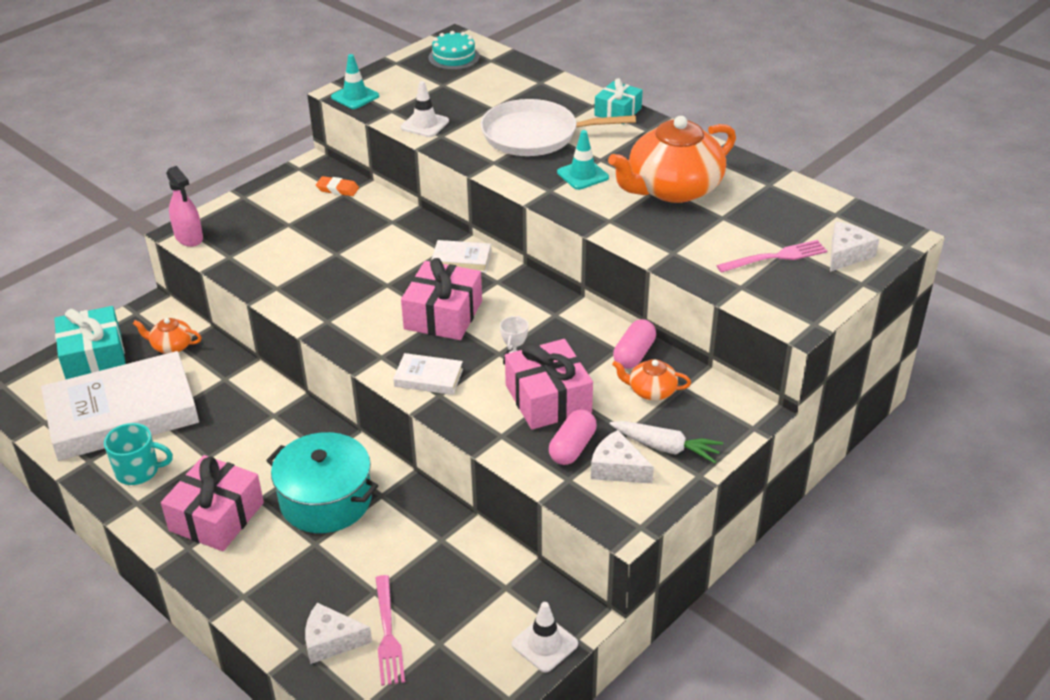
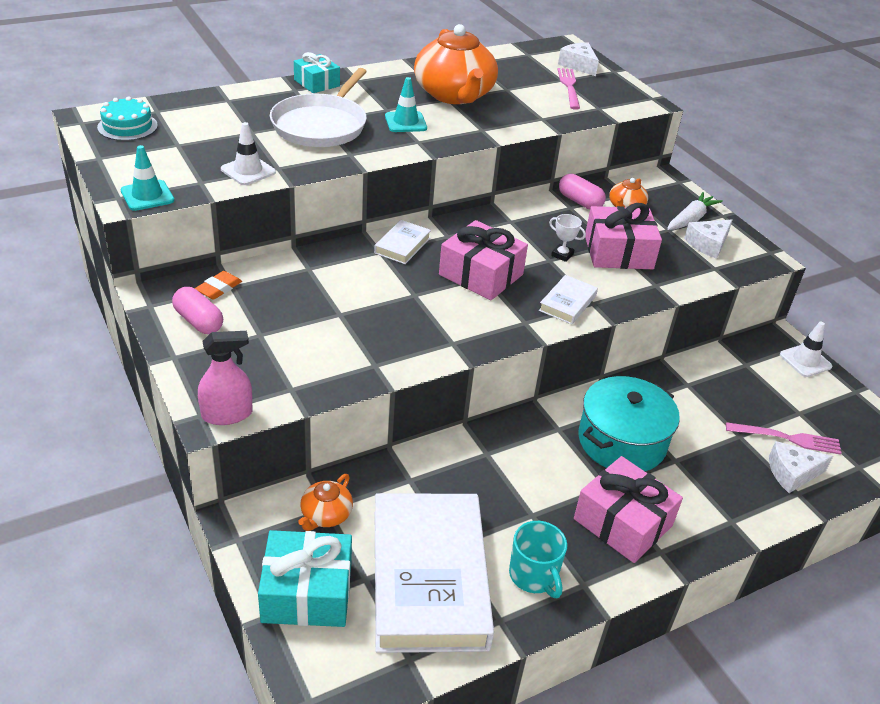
camera: 75 degrees left, 0 degrees up
turquoise mug [104,423,173,485] -> turquoise mug turned 135 degrees clockwise [509,521,567,598]
white cheese [305,603,372,664] -> white cheese turned 60 degrees clockwise [769,441,833,493]
pink capsule [549,409,597,465] -> pink capsule moved to [172,287,223,334]

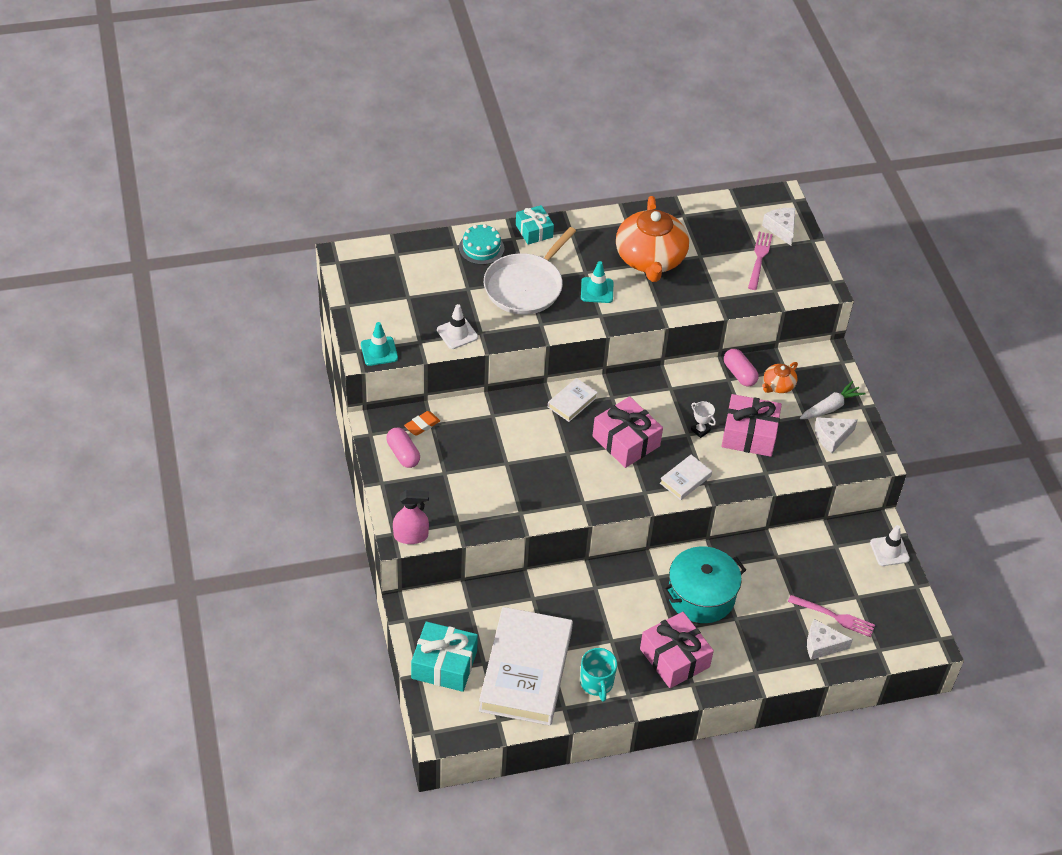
camera: 15 degrees right, 10 degrees up
turquoise cake [97,96,158,141] -> turquoise cake moved to [459,224,504,265]
orange teapot [298,474,353,531] -> none

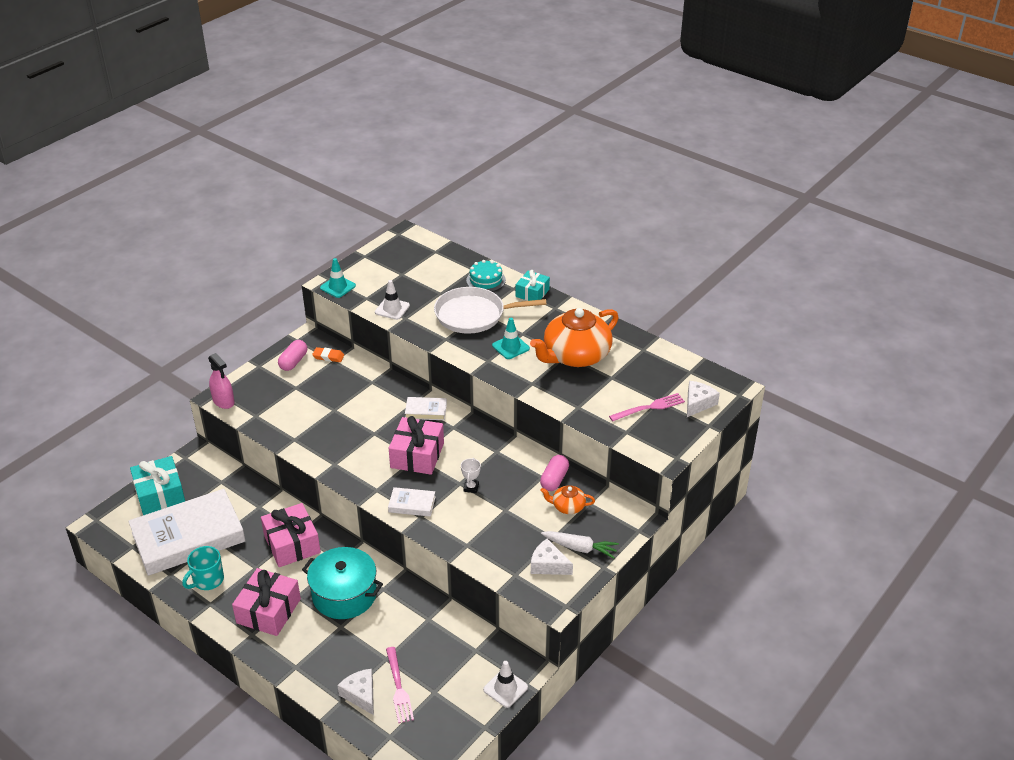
camera: 55 degrees right, 10 degrees down
pink gift [722,394,782,457] -> pink gift moved to [261,503,321,567]

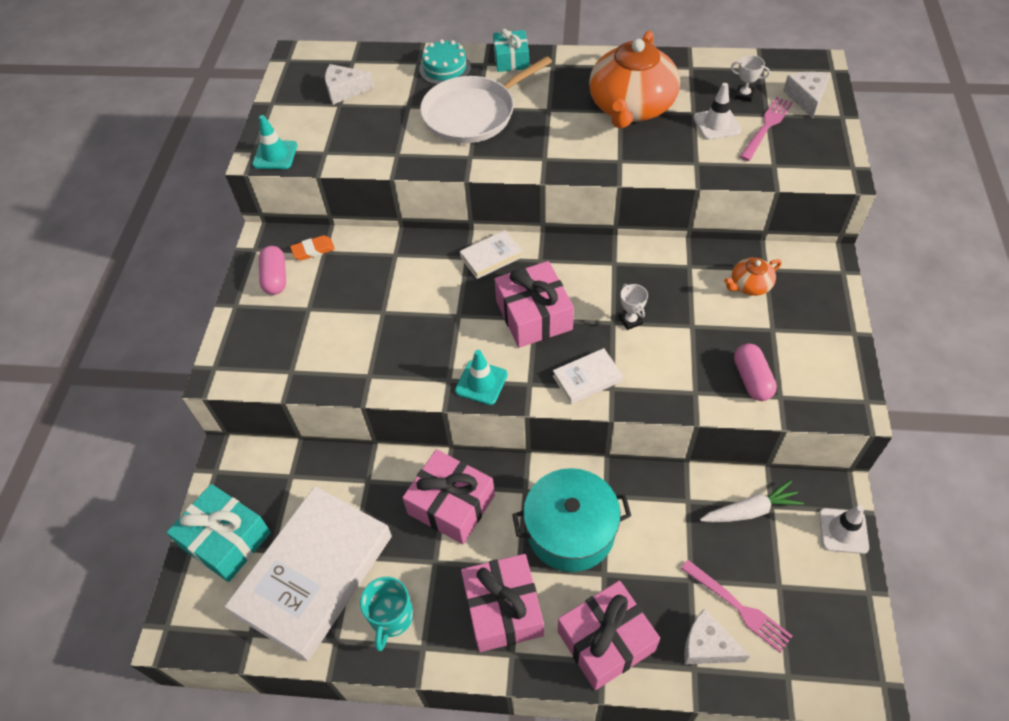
camera: 30 degrees left, 15 degrees up
pink spray bottle [208,353,234,409] -> none
white traffic cone [375,280,410,320] -> white traffic cone moved to [693,83,741,140]
turquoise traffic cone [492,318,530,359] -> turquoise traffic cone moved to [455,350,508,405]
white cheese [531,539,573,575] -> white cheese moved to [325,64,374,105]
pink capsule [540,455,569,491] -> pink capsule moved to [734,343,777,401]
white carrot [541,531,619,559] -> white carrot moved to [700,480,804,522]
none -> pink gift [558,580,660,690]
none -> white trophy [731,55,770,102]

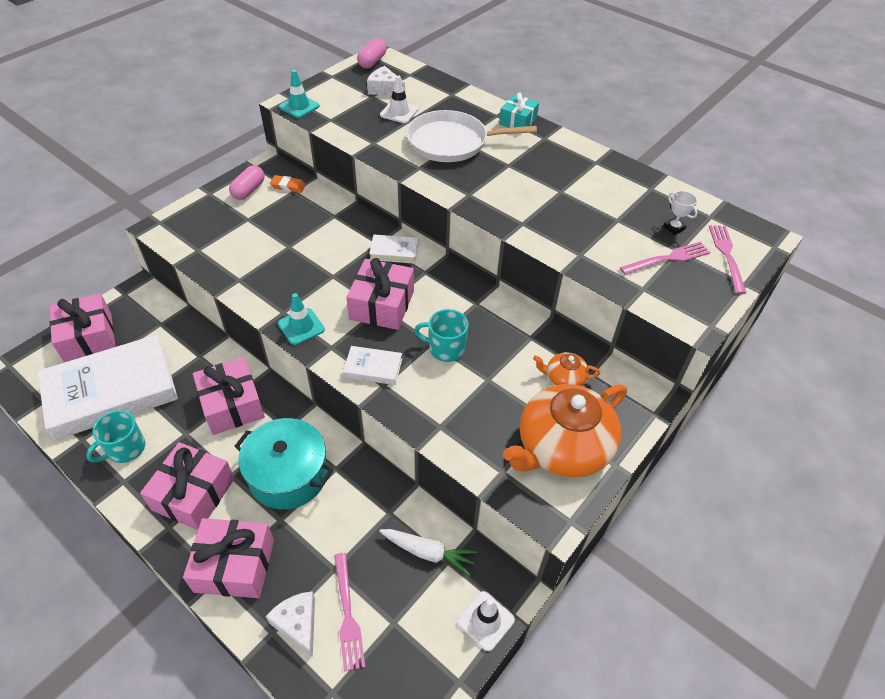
camera: 30 degrees right, 5 degrees down
turquoise gift [167,484,271,582] -> pink gift [50,293,116,362]
turquoise cake [419,39,471,85] -> none
orange teapot [589,31,680,129] -> orange teapot moved to [503,384,627,477]
white trophy [619,284,648,330] -> turquoise mug [414,309,469,362]
white traffic cone [693,83,741,140] -> white traffic cone moved to [380,75,418,123]
pink capsule [734,343,777,401] -> pink capsule moved to [357,38,387,69]
white cheese [783,72,830,119] -> pink fork [709,225,746,294]

